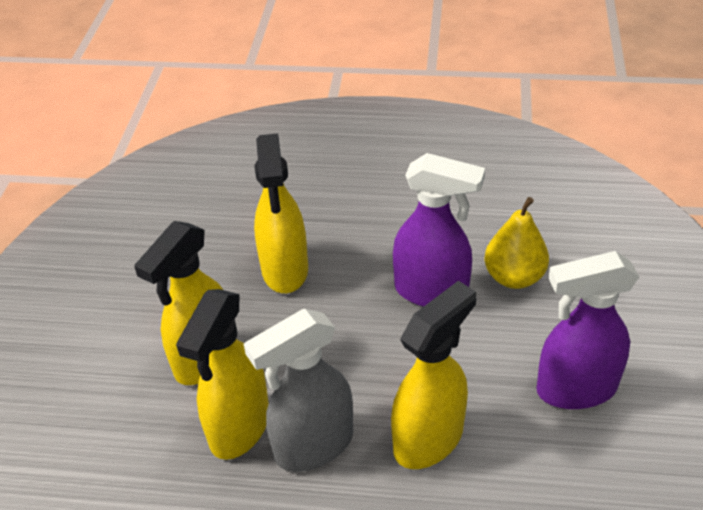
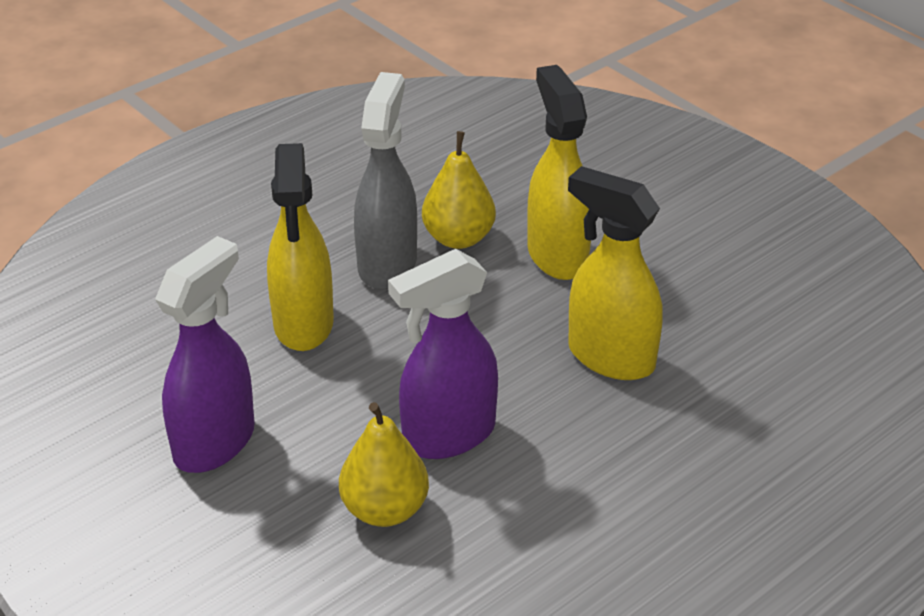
camera: 130 degrees right, 5 degrees down
yellow spray bottle [176,289,269,460] -> yellow pear [422,131,496,249]

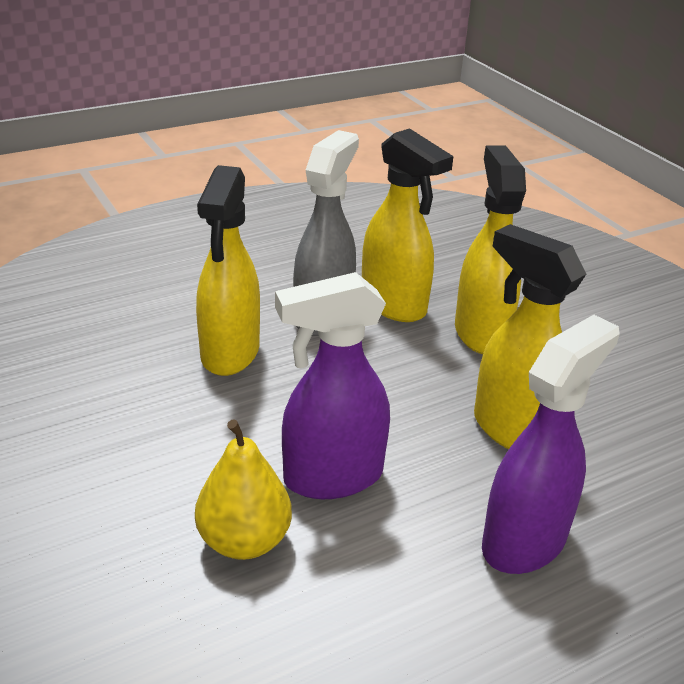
camera: 10 degrees right, 5 degrees down
purple spray bottle [155,236,255,473] -> purple spray bottle moved to [482,315,620,574]
yellow pear [422,131,496,249] -> yellow spray bottle [362,128,453,322]

